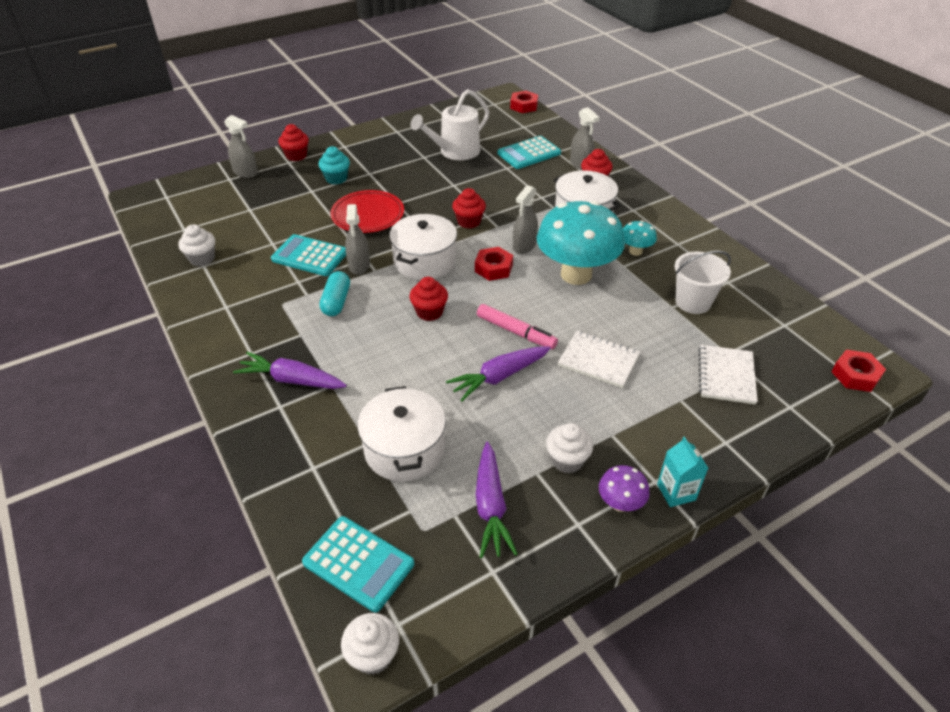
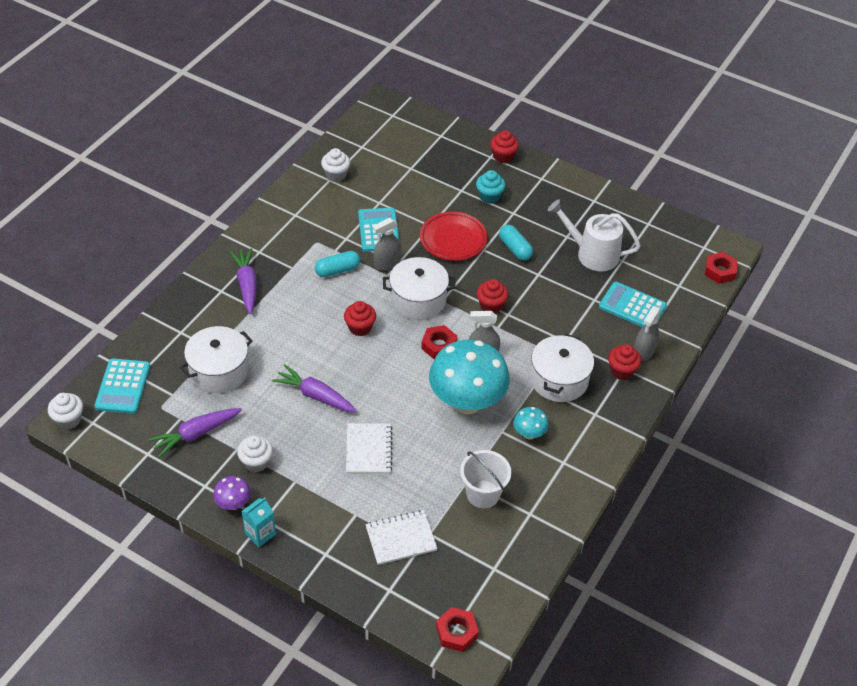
camera: 60 degrees right, 5 degrees up
grey spray bottle [224,115,258,178] -> none
pink marker [477,304,558,349] -> none
none -> turquoise capsule [499,225,533,260]

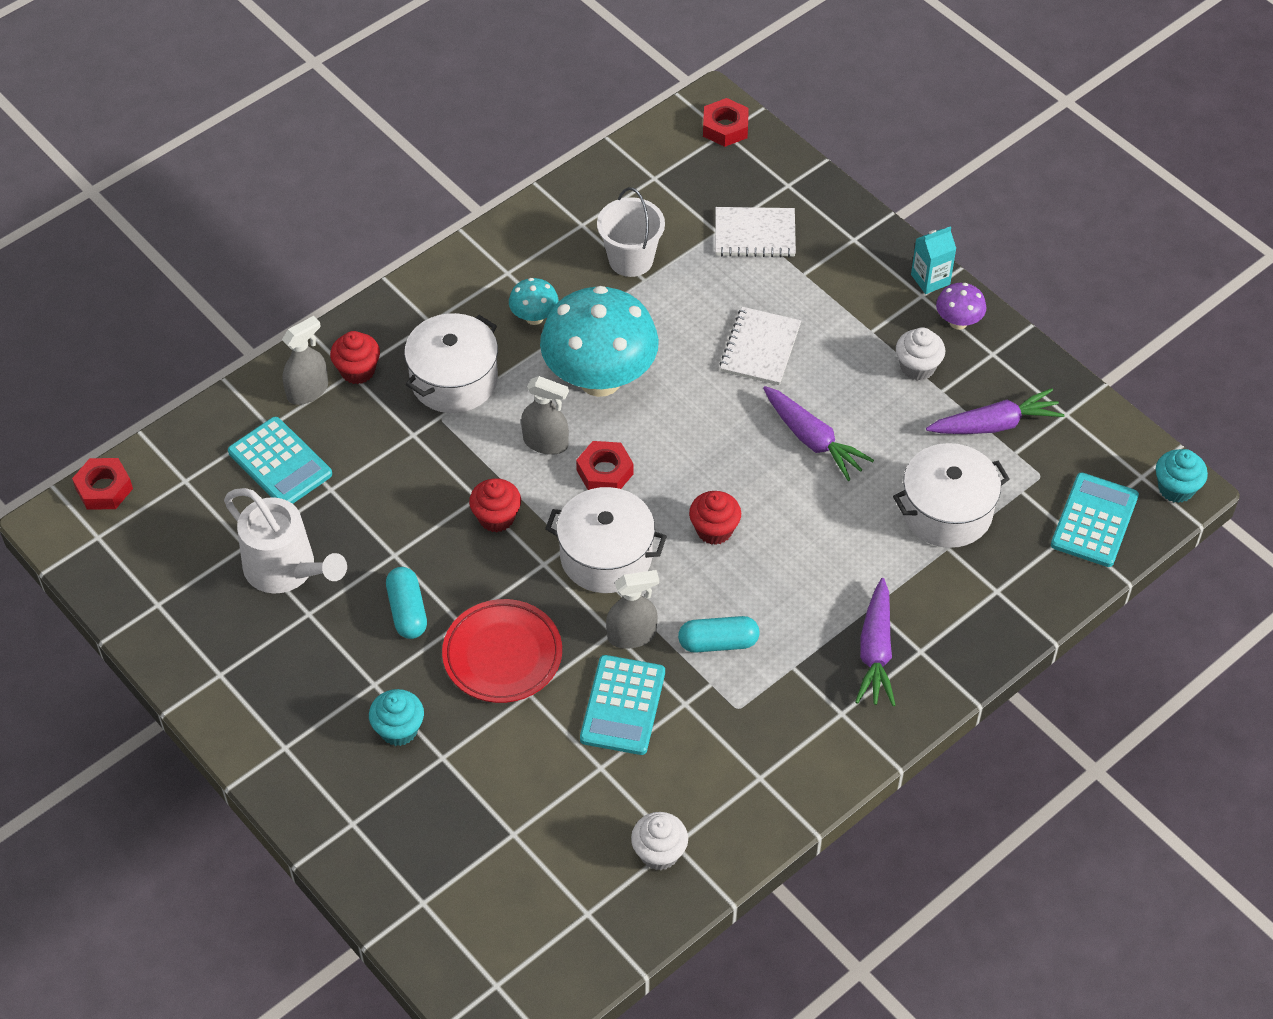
camera: 160 degrees left, 5 degrees up
white cupcake [48,393,83,429] -> turquoise cupcake [1156,449,1208,503]
red cupcake [490,130,519,163] -> none

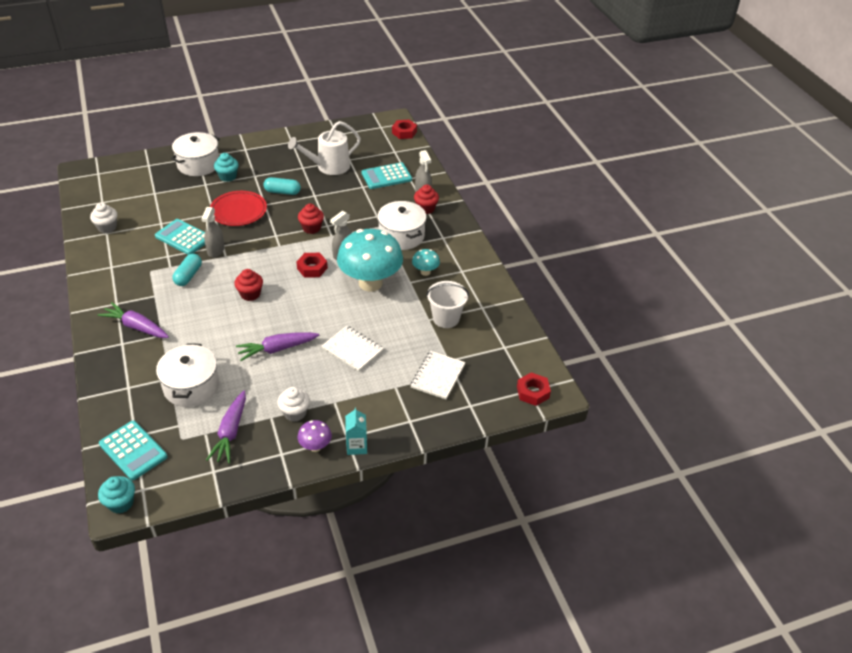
camera: 110 degrees right, 10 degrees down
white pot [545,487,667,593] -> white pot moved to [171,132,220,176]

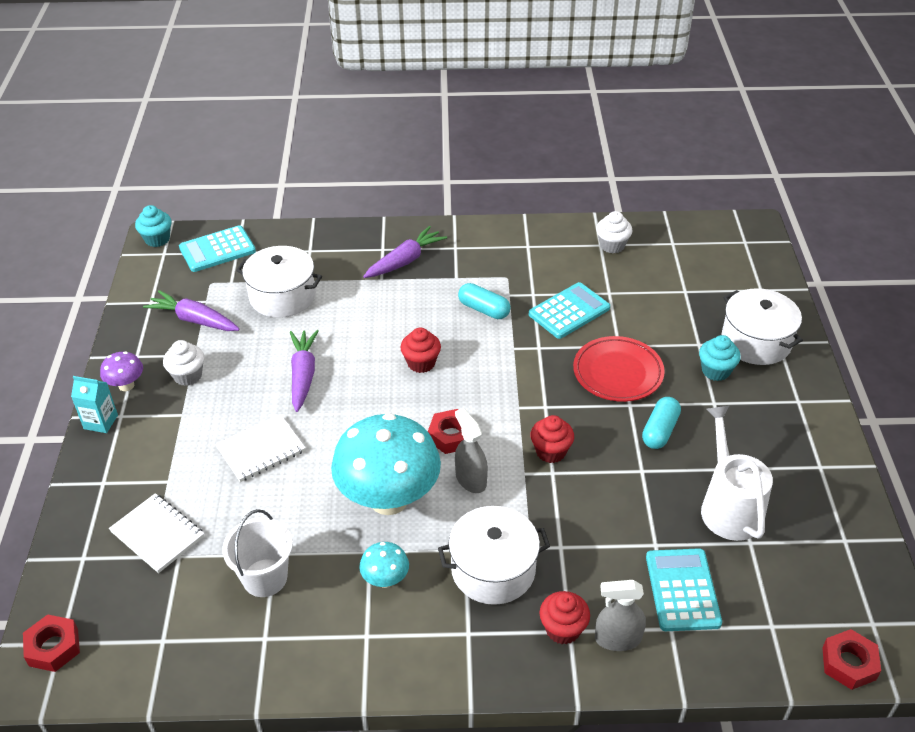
camera: 110 degrees right, 0 degrees up
grey spray bottle [202,207,224,258] -> none

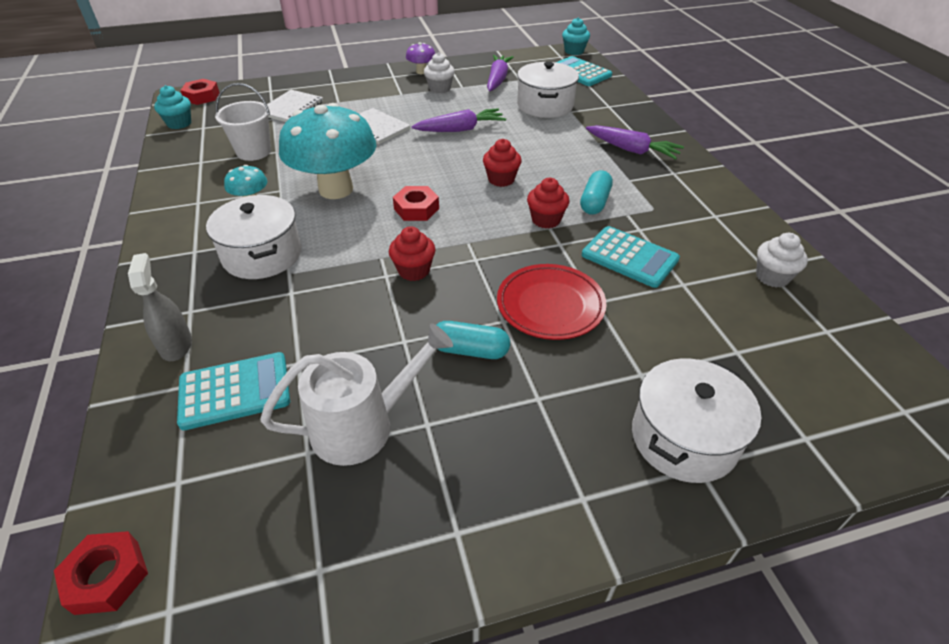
camera: 75 degrees right, 0 degrees up
turquoise carton [71,376,118,433] -> none
grey spray bottle [455,408,488,493] -> none
red cupcake [539,591,590,644] -> red cupcake moved to [527,178,569,229]
turquoise cupcake [699,335,741,381] -> turquoise cupcake moved to [154,85,191,129]

